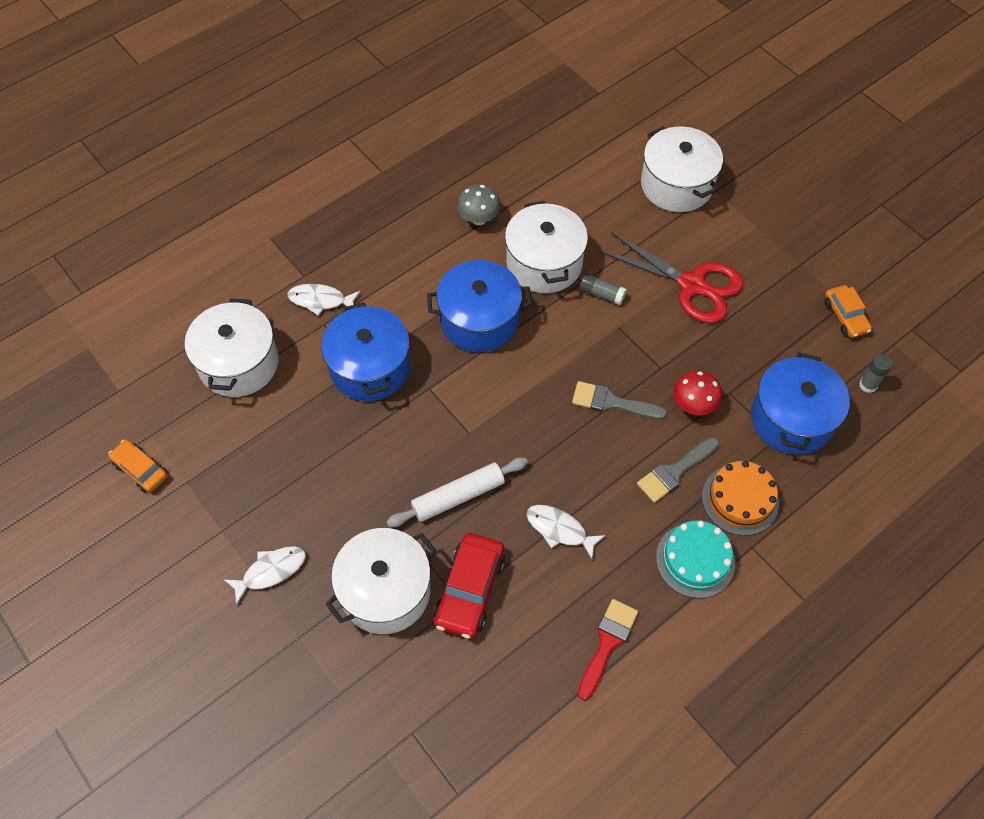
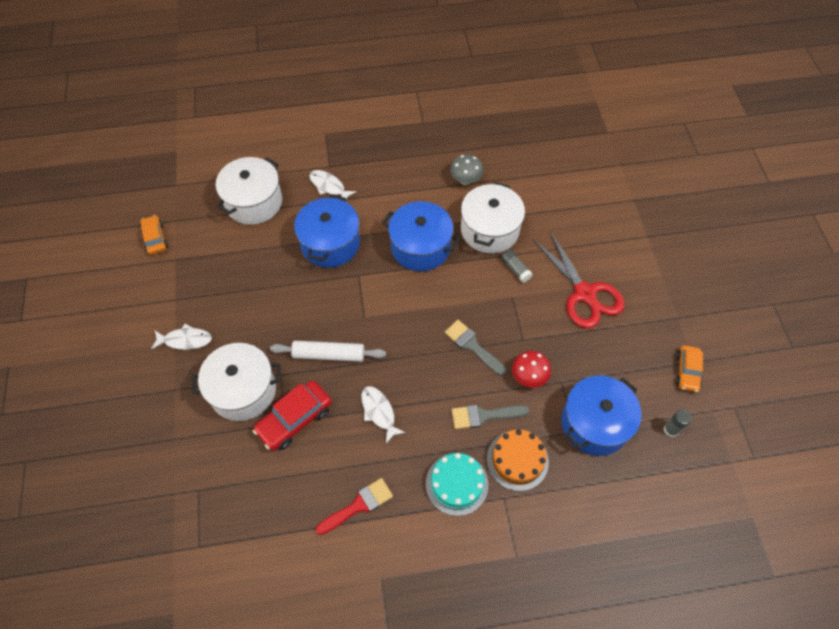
camera: 30 degrees right, 0 degrees up
white pot [641,126,723,212] -> none

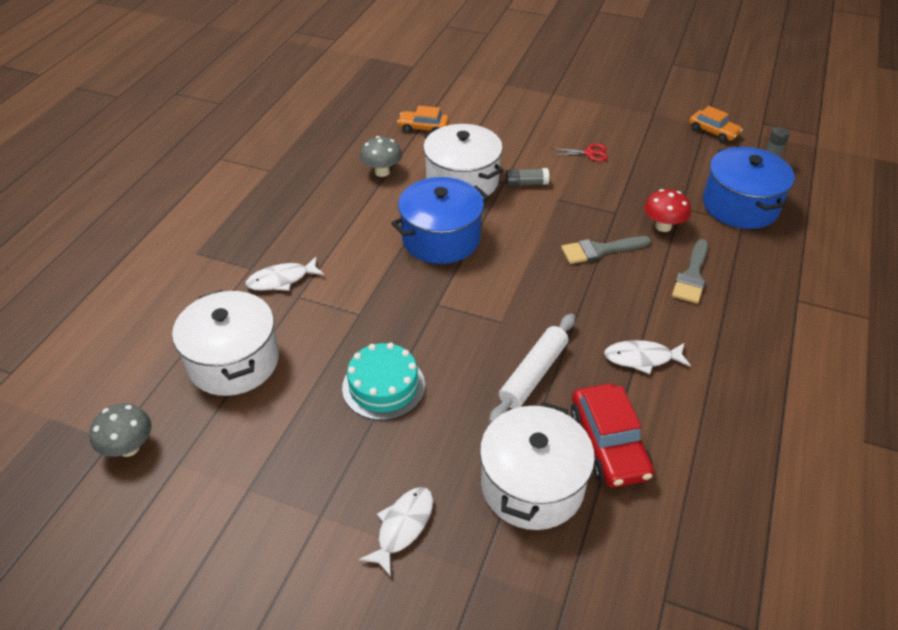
camera: 60 degrees left, 15 degrees down
orange car [140,215,168,255] -> orange car moved to [397,106,449,133]
blue pot [294,195,360,268] -> none
red brush [315,478,393,535] -> none
turquoise cake [426,453,488,516] -> turquoise cake moved to [342,343,425,420]
orange cake [487,429,549,491] -> none
red scissors [533,231,625,328] -> red scissors [551,144,608,161], size x0.43
none -> grey mushroom [89,403,152,457]

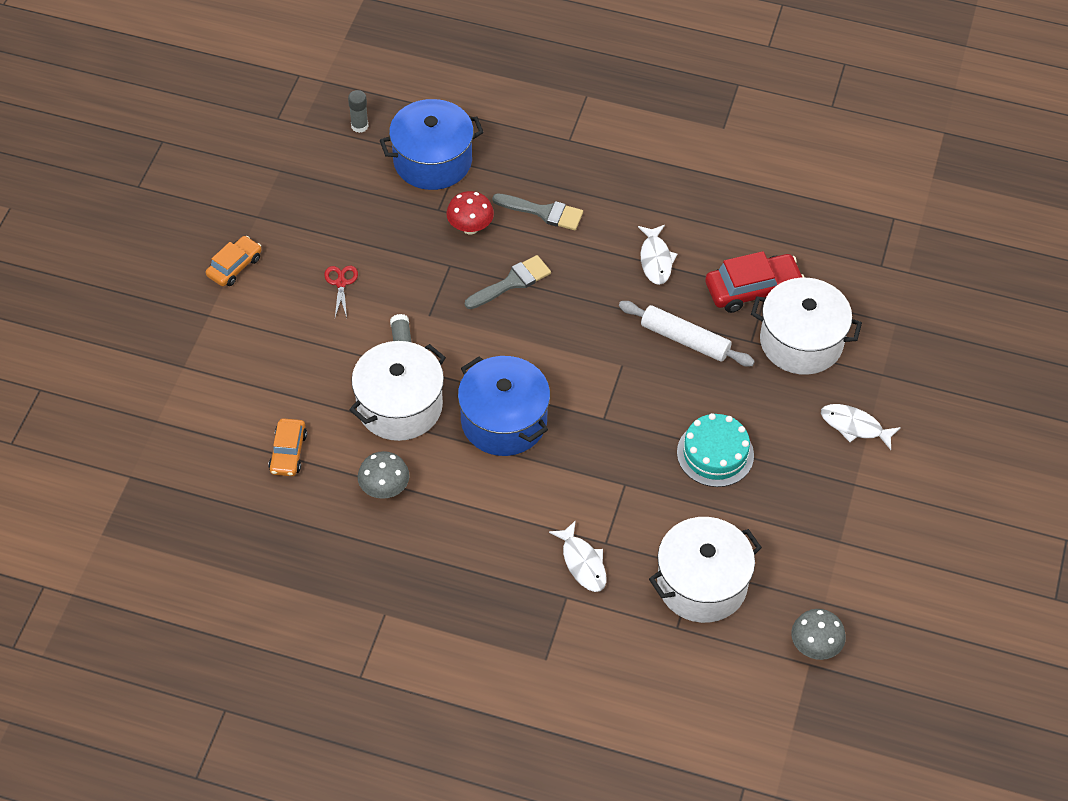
camera: 95 degrees left, 10 degrees up
grey brush [561,236,651,264] -> grey brush turned 105 degrees counterclockwise [465,255,551,309]
orange car [689,106,743,143] -> orange car moved to [206,236,262,286]

